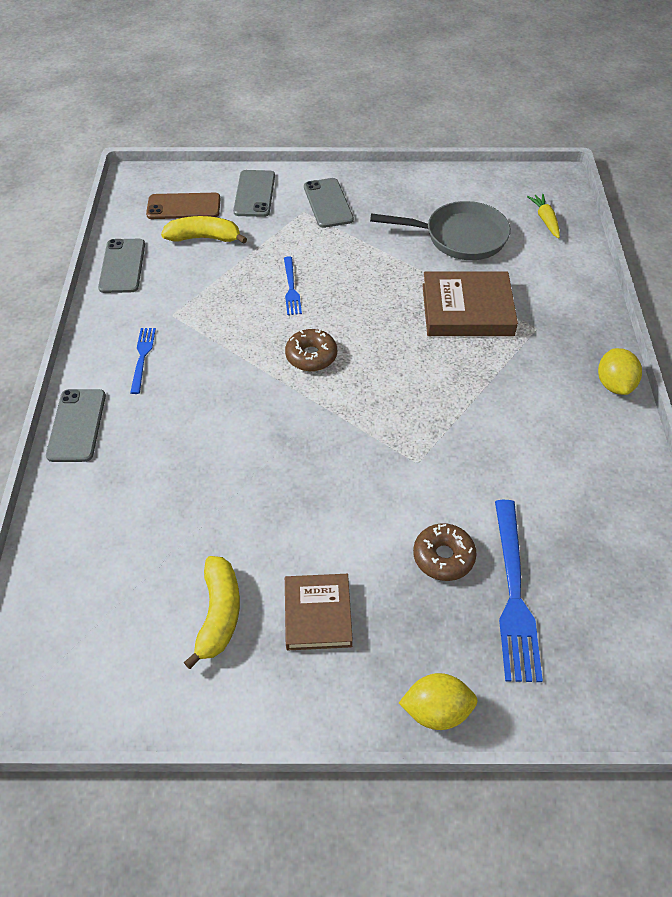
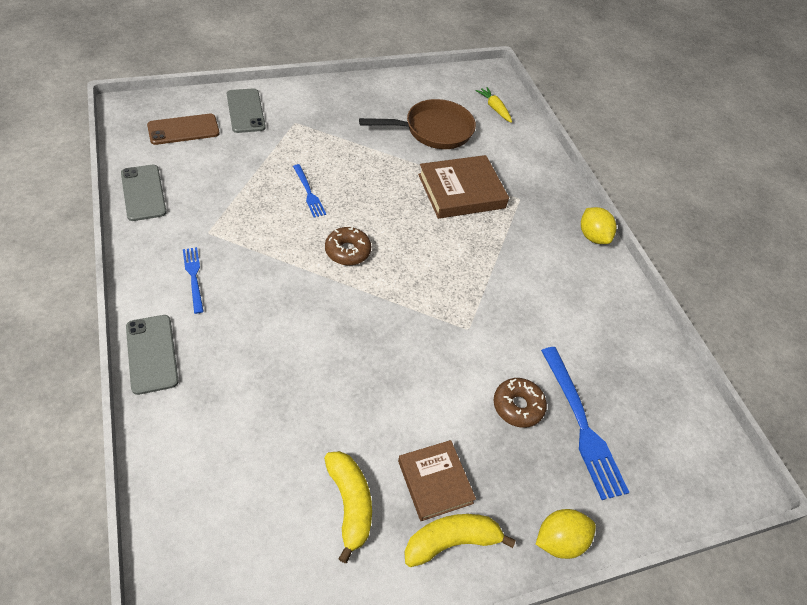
camera: 25 degrees left, 0 degrees up
yellow banana [161,216,247,244] -> yellow banana moved to [404,514,516,567]
grey phone [304,178,354,228] -> none
grey pan [370,201,511,260] -> brown pan [359,99,476,149]

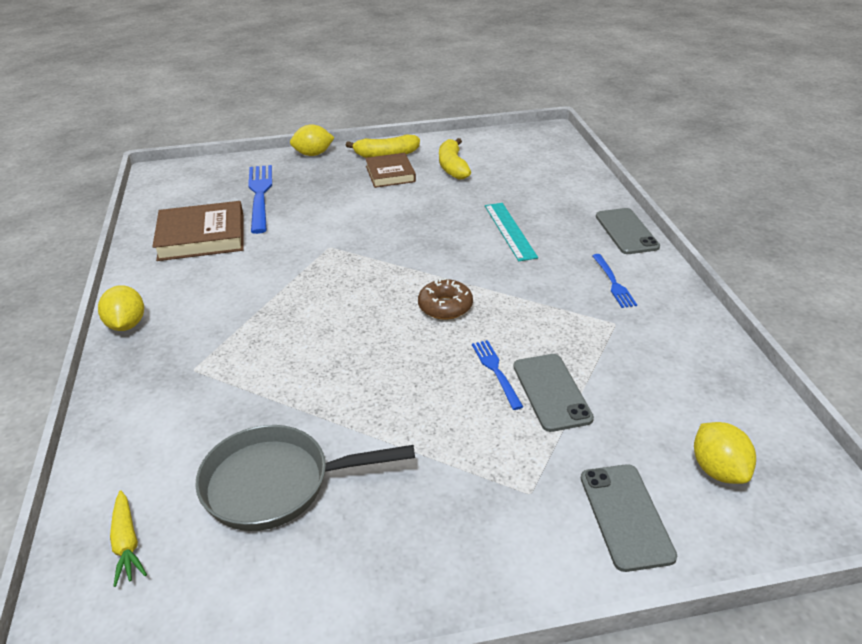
camera: 165 degrees left, 15 degrees down
grey phone [121,165,167,221] -> grey phone moved to [513,354,594,432]
brown phone [147,114,220,145] -> yellow lemon [694,422,756,484]
brown pan [359,99,476,149] -> grey pan [195,425,415,531]
brown book [418,155,509,219] -> brown book moved to [152,201,244,261]
brown donut [493,378,547,428] -> none
none -> turquoise ruler [485,203,538,261]

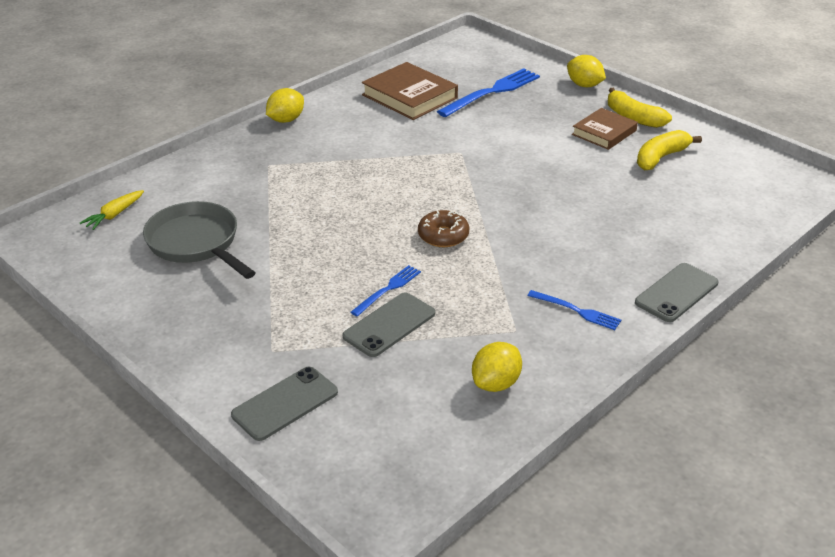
camera: 55 degrees right, 0 degrees up
turquoise ruler [485,203,538,261] -> none
blue fork [592,254,637,308] -> blue fork turned 105 degrees counterclockwise [527,290,621,330]
yellow lemon [694,422,756,484] -> yellow lemon moved to [472,342,522,392]

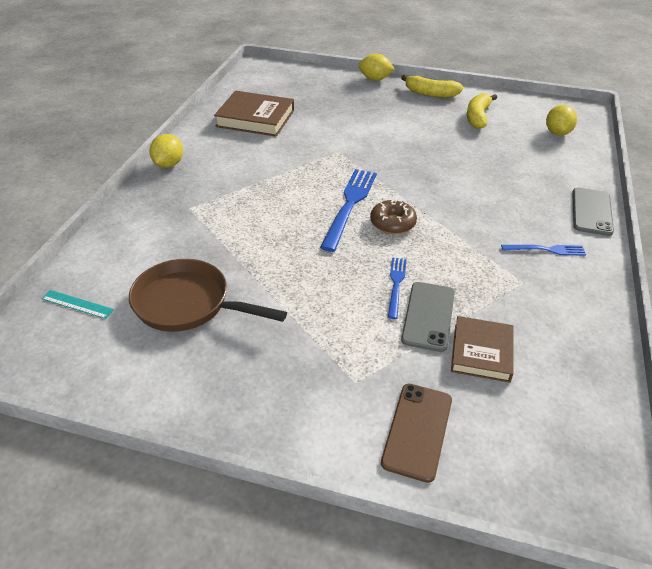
camera: 30 degrees left, 5 degrees up
yellow carrot [80,190,144,230] -> turquoise ruler [42,290,114,319]
grey pan [143,201,256,279] -> brown pan [129,259,287,332]
grey phone [231,367,338,441] -> brown phone [381,384,452,483]
blue fork [437,68,540,117] -> blue fork moved to [320,169,377,252]
yellow lemon [472,342,522,392] -> yellow lemon moved to [546,105,577,136]
brown book [572,108,638,150] -> brown book moved to [451,316,514,383]

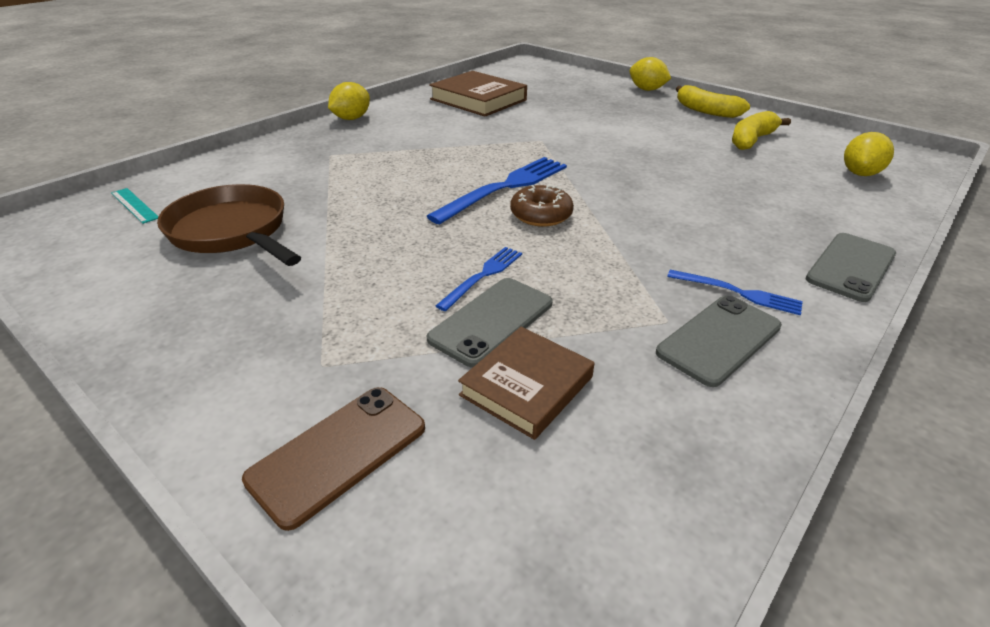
camera: 25 degrees right, 5 degrees down
none -> grey phone [656,295,782,387]

